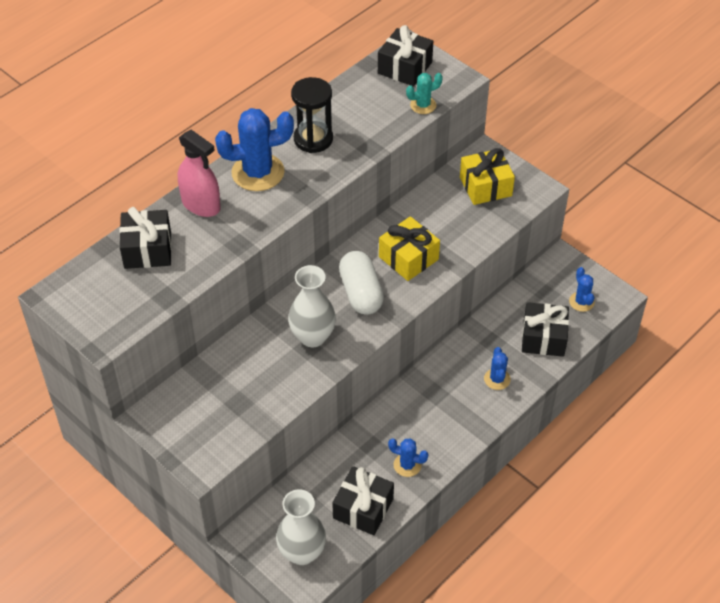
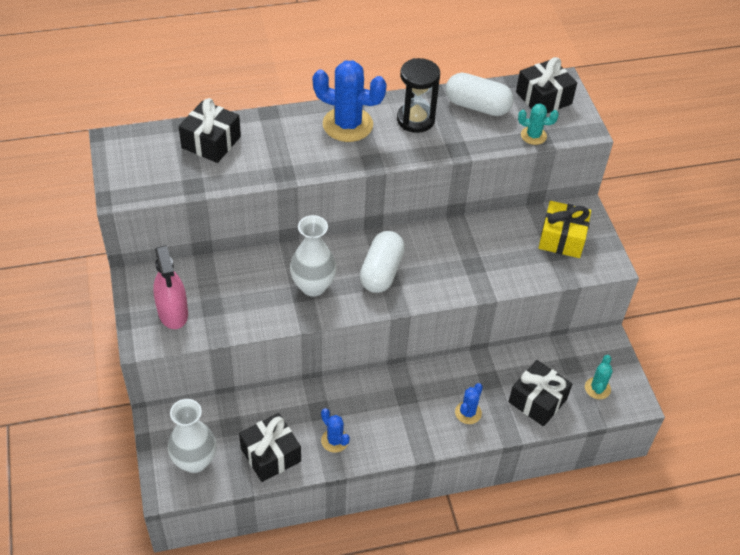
camera: 30 degrees right, 0 degrees up
pink spray bottle [178,130,221,217] -> pink spray bottle moved to [153,245,188,329]
yellow gift [379,216,440,281] -> none
blue cactus [569,267,595,312] -> turquoise cactus [585,355,613,399]
none -> white capsule [446,73,514,116]

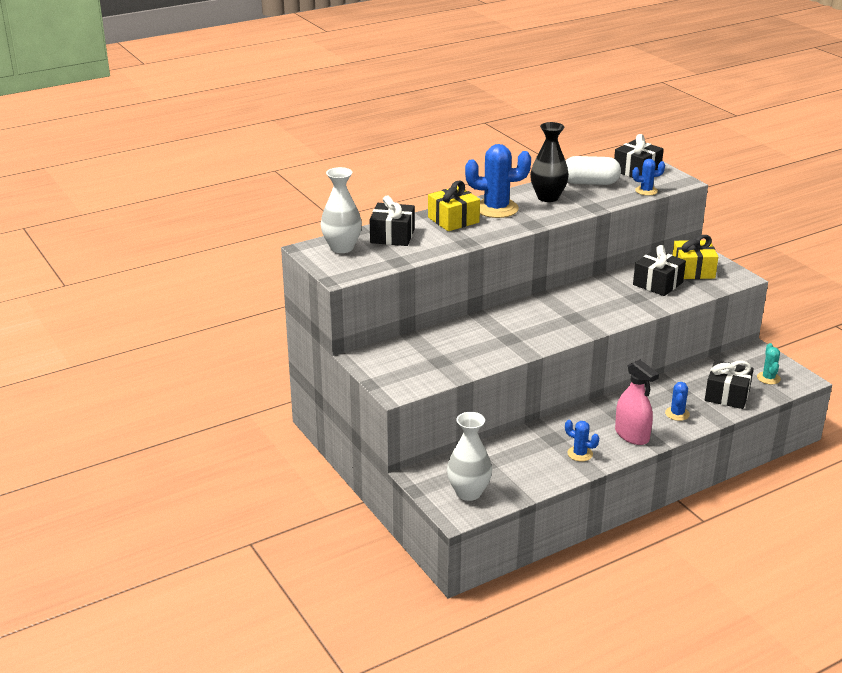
camera: 15 degrees left, 20 degrees down
pink spray bottle [153,245,188,329] -> pink spray bottle moved to [615,360,659,445]
black gift [239,413,301,482] -> black gift moved to [633,245,686,296]
white vase [290,215,337,296] -> white vase moved to [320,167,362,253]
white capsule [360,231,405,293] -> none
black hourglass [397,58,440,133] -> black vase [530,122,569,202]
turquoise cactus [518,104,559,145] -> blue cactus [632,159,665,196]
none -> yellow gift [428,181,480,231]

